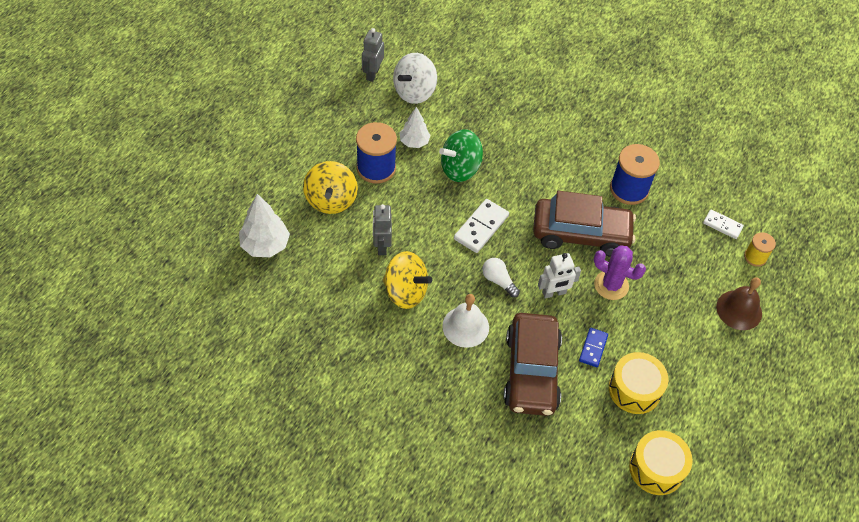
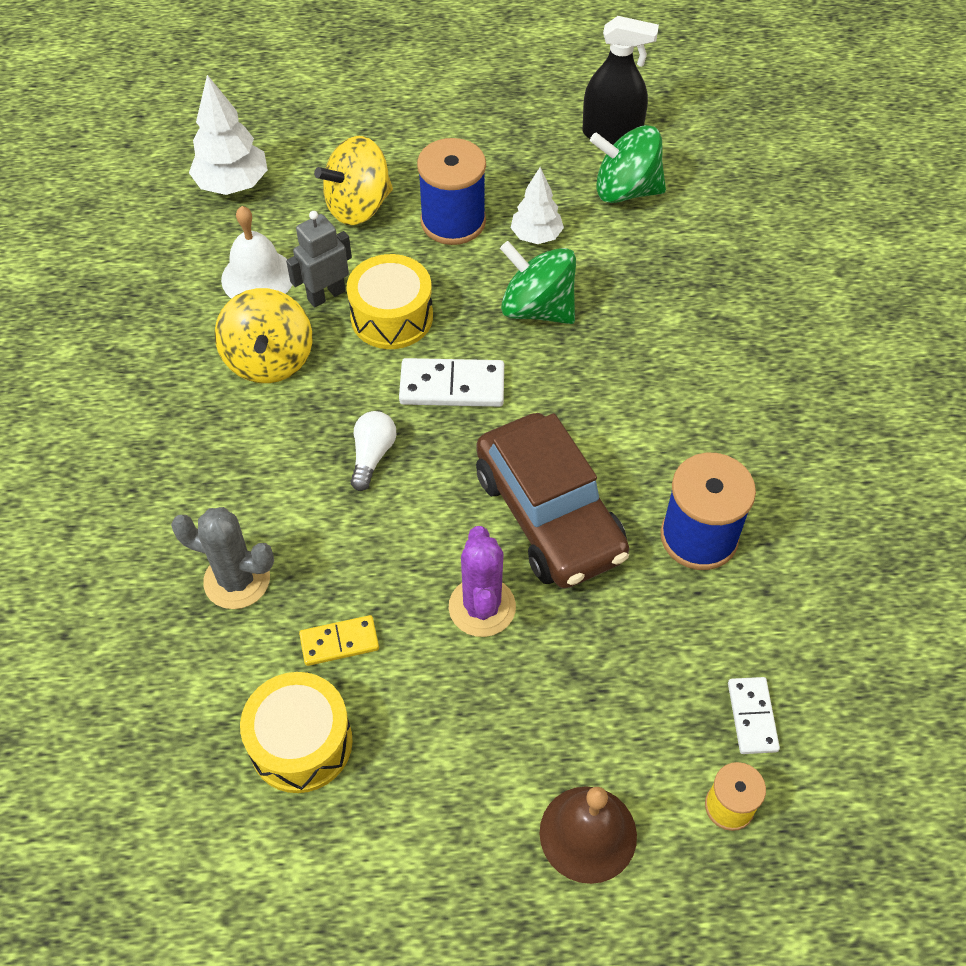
camera: 60 degrees right, 0 degrees up
grey robot [362,28,384,82] -> black spray bottle [583,16,659,145]
white spinning top [393,53,437,104] -> green spinning top [590,125,666,203]
white bell [442,294,489,348] -> white bell moved to [221,206,293,299]
brown car [503,313,562,416] -> grey cactus [171,507,274,609]
white robot [538,253,581,298] -> none
blue domino [579,328,608,367] -> yellow domino [299,615,379,666]
yellow drum [629,430,693,495] -> yellow drum moved to [346,254,433,349]

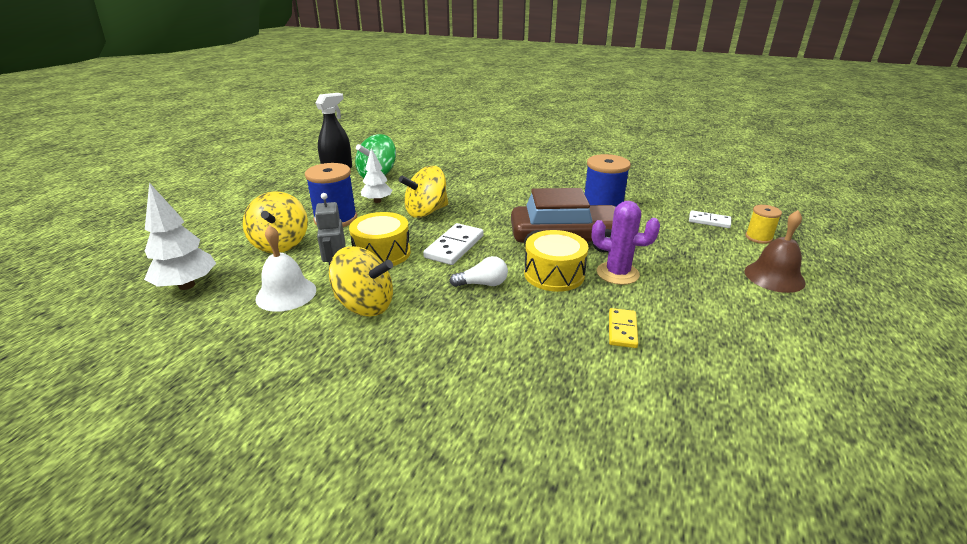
camera: 65 degrees left, 25 degrees down
grey cactus [171,507,274,609] -> none
yellow drum [240,672,353,793] -> yellow drum moved to [524,230,588,292]
white light bulb [351,411,396,491] -> white light bulb turned 135 degrees clockwise [449,256,508,287]
green spinning top [500,241,576,324] -> yellow spinning top [399,166,449,218]

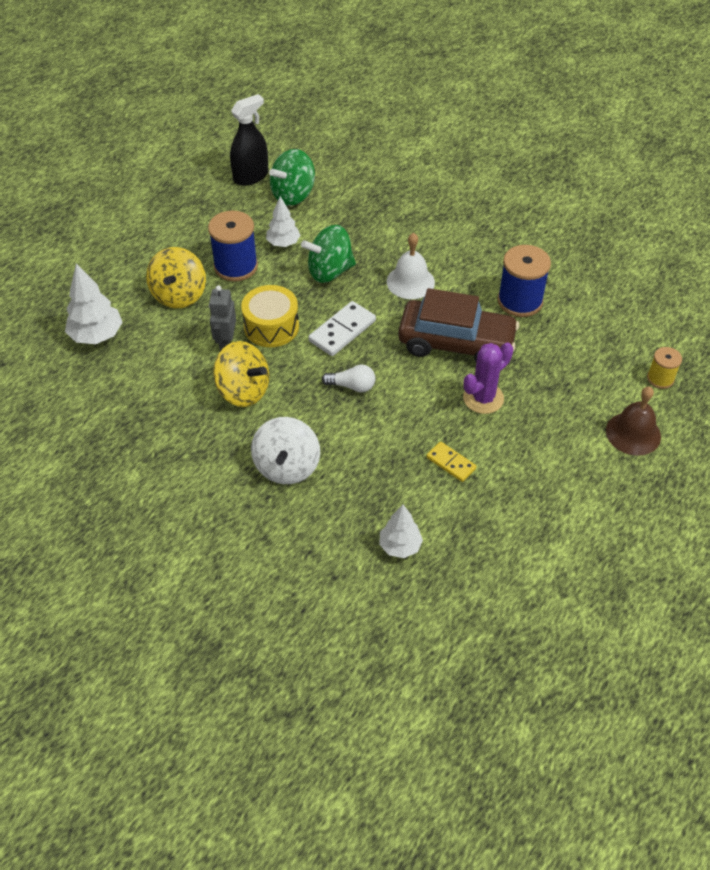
camera: 15 degrees right, 20 degrees up
white bell [255,225,316,312] -> white bell moved to [387,233,435,299]
yellow spinning top [399,166,449,218] -> green spinning top [301,225,356,283]
yellow drum [524,230,588,292] -> none
purple cactus [592,201,660,285] -> purple cactus turned 75 degrees counterclockwise [463,342,513,414]
yellow domino [609,308,638,348] -> yellow domino turned 75 degrees counterclockwise [426,442,477,482]
white domino [689,211,731,228] -> none
none -> white spinning top [251,417,320,484]
none -> white tree [379,505,423,558]

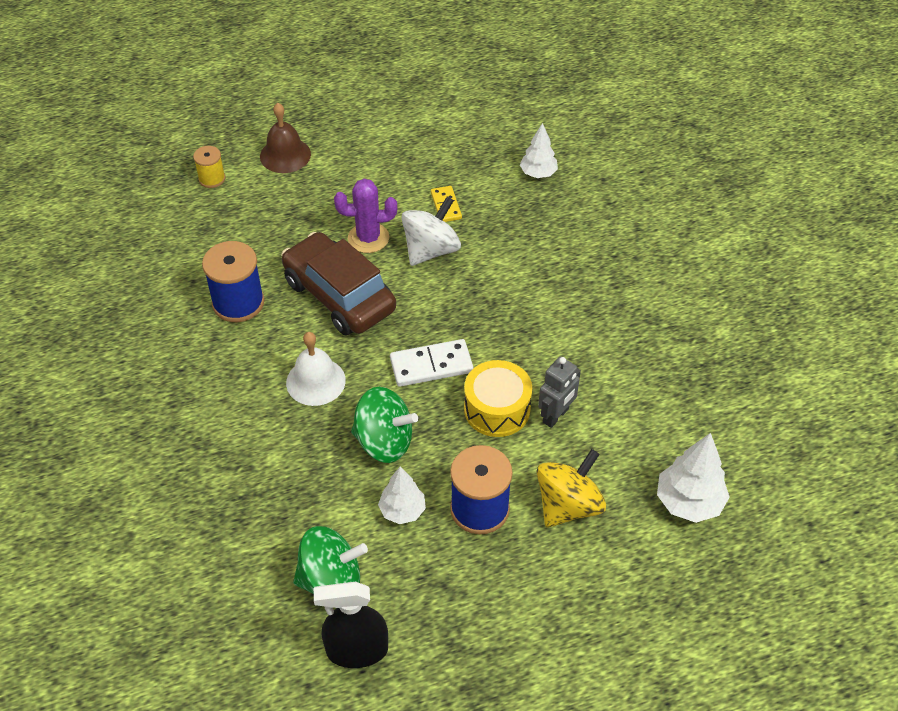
camera: 145 degrees left, 0 degrees up
yellow spinning top [213,341,269,407] -> none
white spinning top [251,417,320,484] -> white spinning top moved to [401,197,461,266]
white light bulb [322,365,376,392] -> none

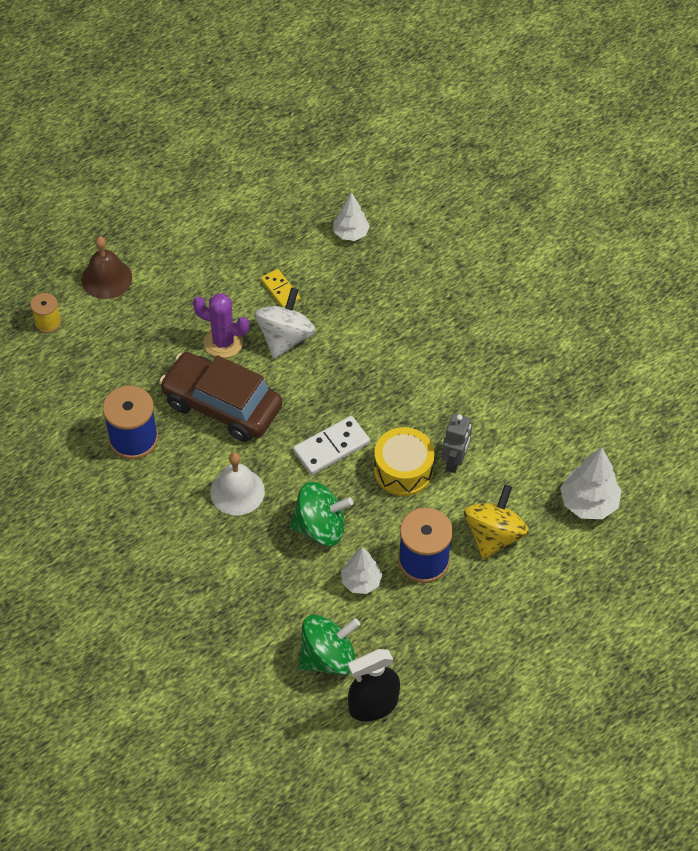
camera: 20 degrees left, 5 degrees up
purple cactus [334,179,397,253] -> purple cactus turned 45 degrees clockwise [193,293,249,358]

